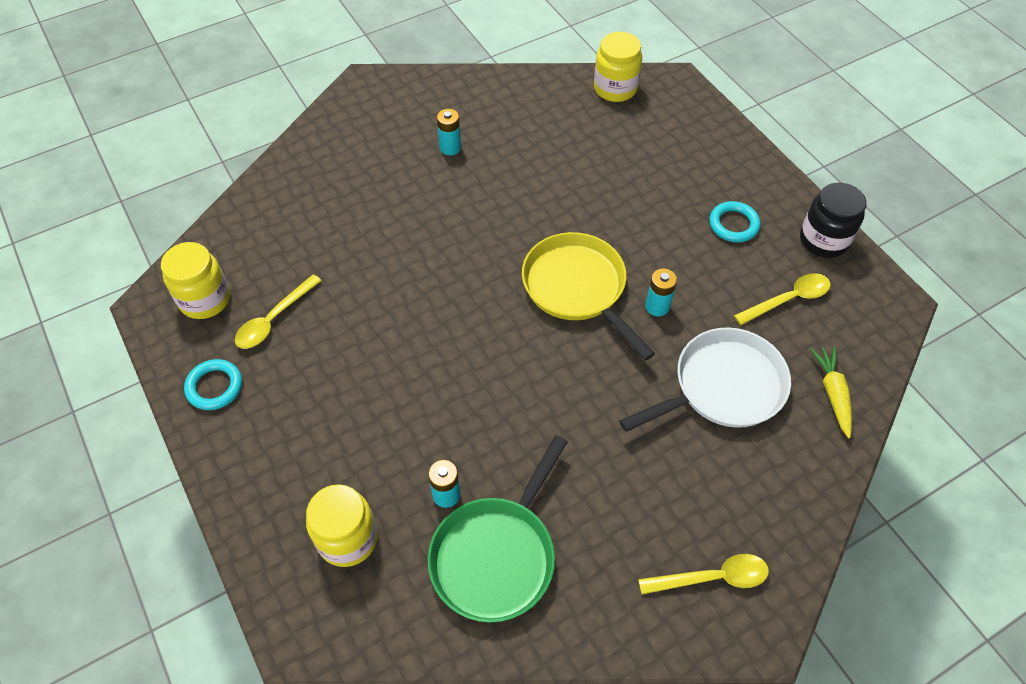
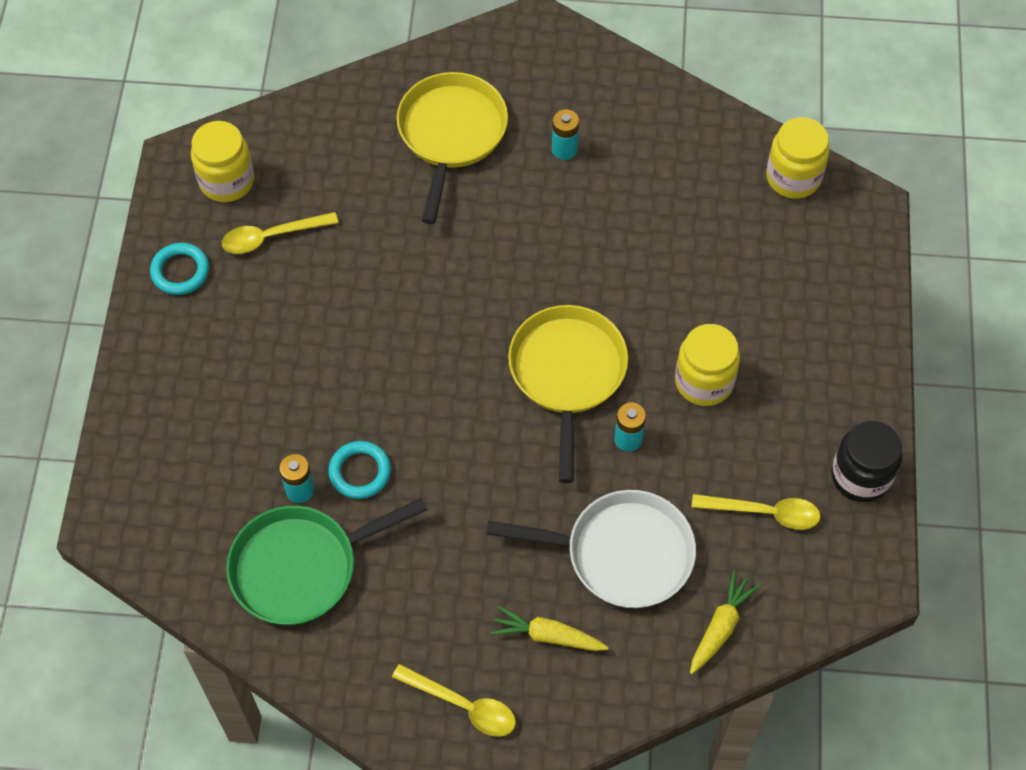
camera: 35 degrees right, 5 degrees up
yellow jar [306,484,378,567] -> yellow jar moved to [675,324,740,406]
turquoise ring [709,201,760,242] -> turquoise ring moved to [328,441,391,499]
none -> yellow pan [397,72,508,224]
none -> yellow carrot [490,606,609,651]

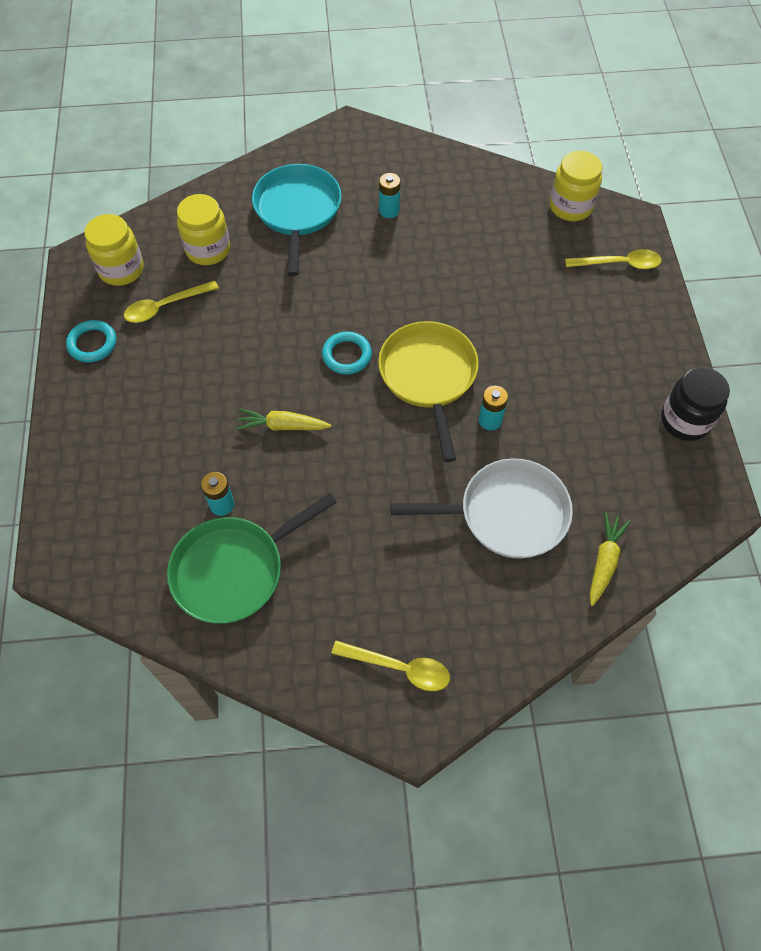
camera: 10 degrees left, 0 degrees up
turquoise ring [328,441,391,499] -> turquoise ring moved to [322,331,372,375]
yellow pan [397,72,508,224] -> turquoise pan [252,164,342,276]
yellow carrot [490,606,609,651] -> yellow carrot moved to [236,408,332,431]
yellow jar [675,324,740,406] -> yellow jar moved to [177,194,230,265]
yellow spoon [691,494,821,530] -> yellow spoon moved to [565,249,662,269]

